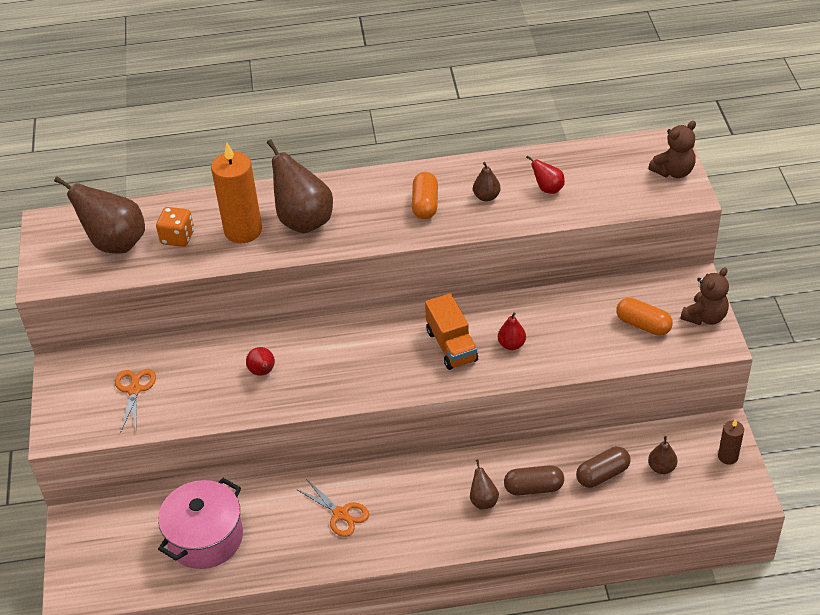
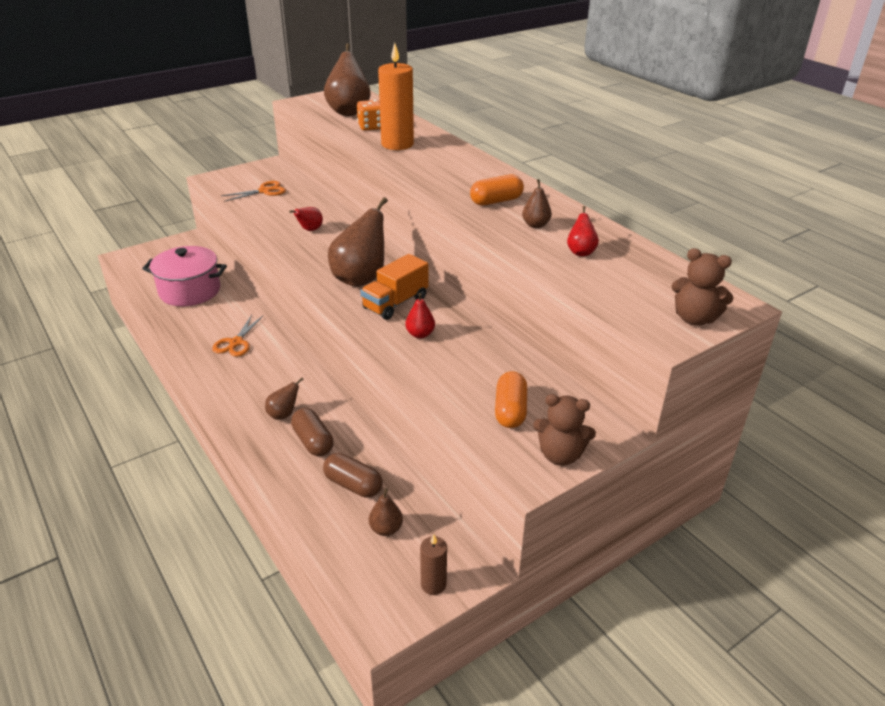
camera: 60 degrees right, 10 degrees down
brown pear [267,139,333,233] -> brown pear moved to [328,197,388,287]

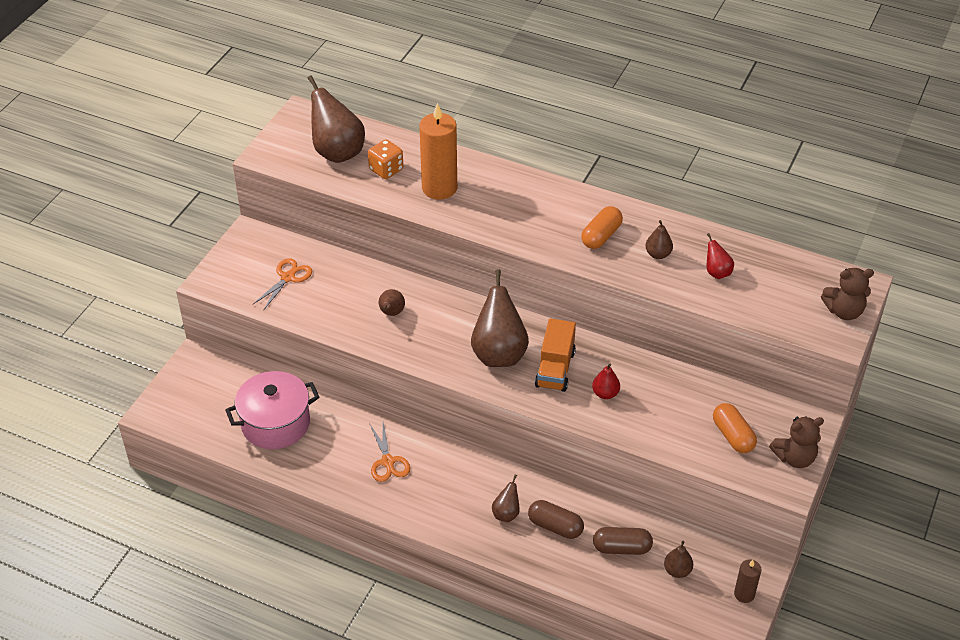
camera: 30 degrees left, 10 degrees up
red pear [289,207,323,231] -> brown pear [379,289,405,316]

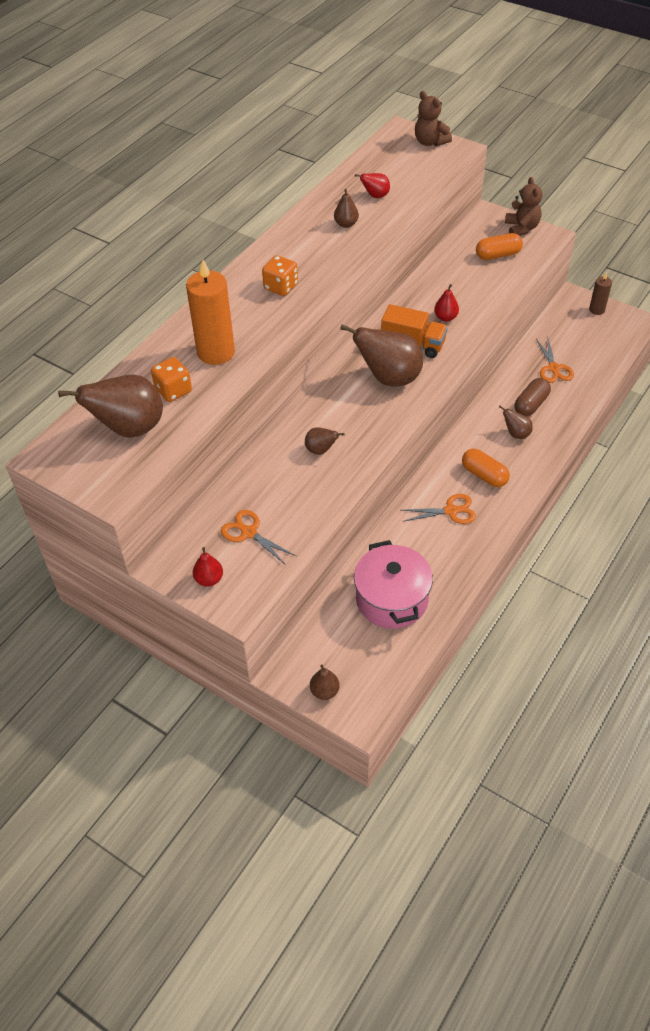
camera: 80 degrees left, 5 degrees up
orange capsule [581,206,623,249] -> orange capsule moved to [462,449,510,487]
brown capsule [593,527,653,555] -> orange scissors [536,339,574,383]
brown pear [664,541,693,578] -> brown pear moved to [310,664,340,700]
brown teddy bear [821,268,874,320] -> brown teddy bear turned 135 degrees clockwise [415,91,452,147]
none -> red pear [193,547,223,587]
none -> orange dice [262,255,298,296]

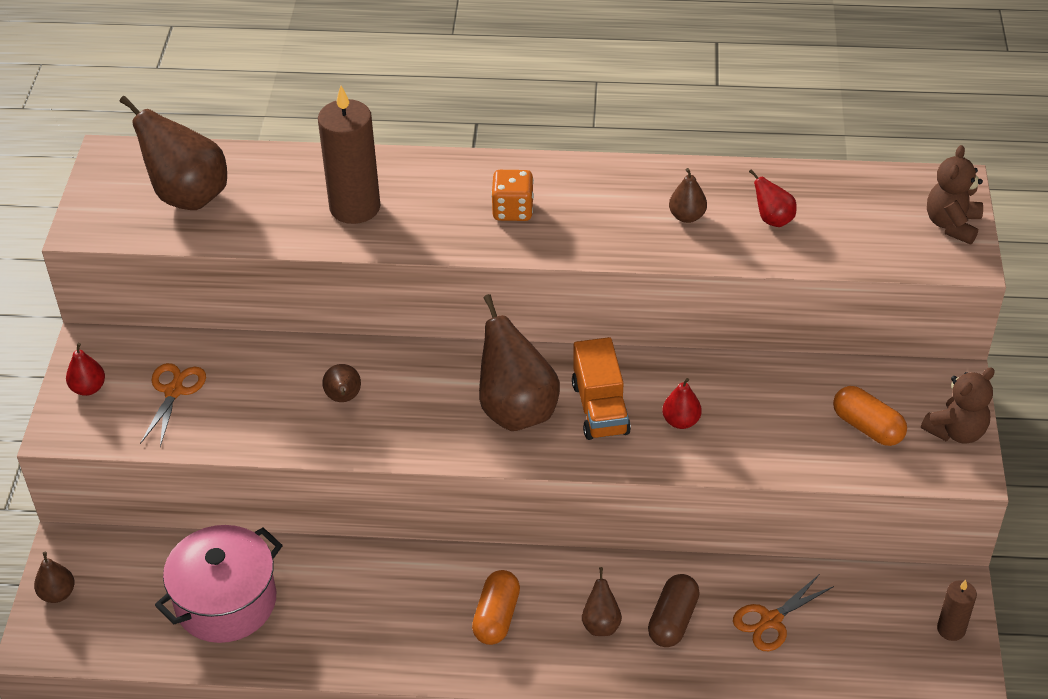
camera: 60 degrees right, 5 degrees down
orange dice [151,357,192,402] -> none
orange candle [186,260,235,365] -> brown candle [318,86,380,224]
orange scissors [401,494,476,524] -> none
brown capsule [514,378,551,416] -> brown capsule turned 75 degrees counterclockwise [648,574,700,647]

